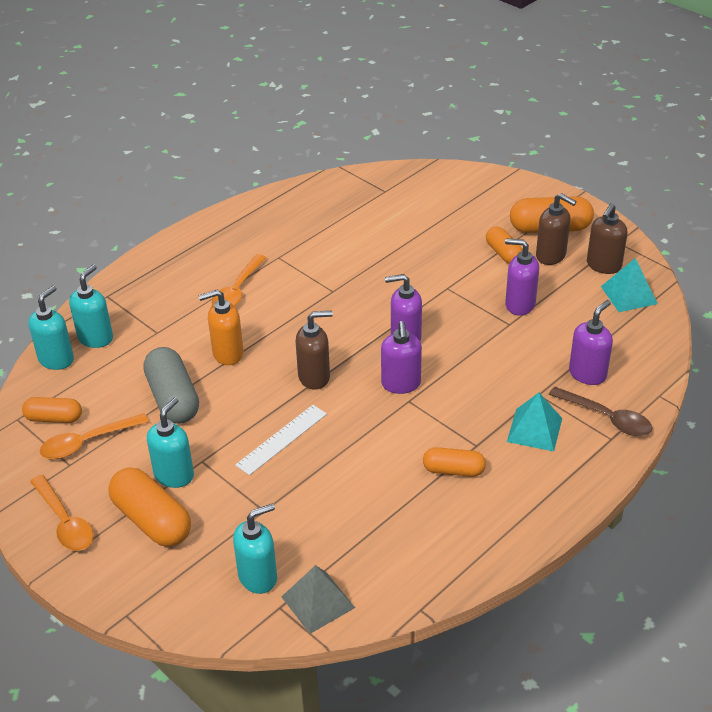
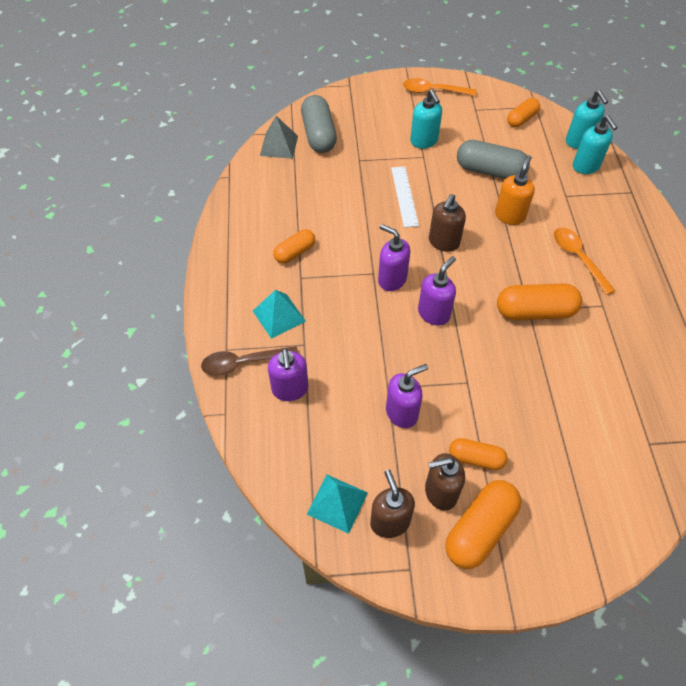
camera: 130 degrees right, 15 degrees up
orange spoon [40,413,149,459] -> none
orange capsule [108,467,191,547] -> orange capsule moved to [497,284,582,320]
turquoise soap dispenser [233,503,277,594] -> grey capsule [301,95,337,153]

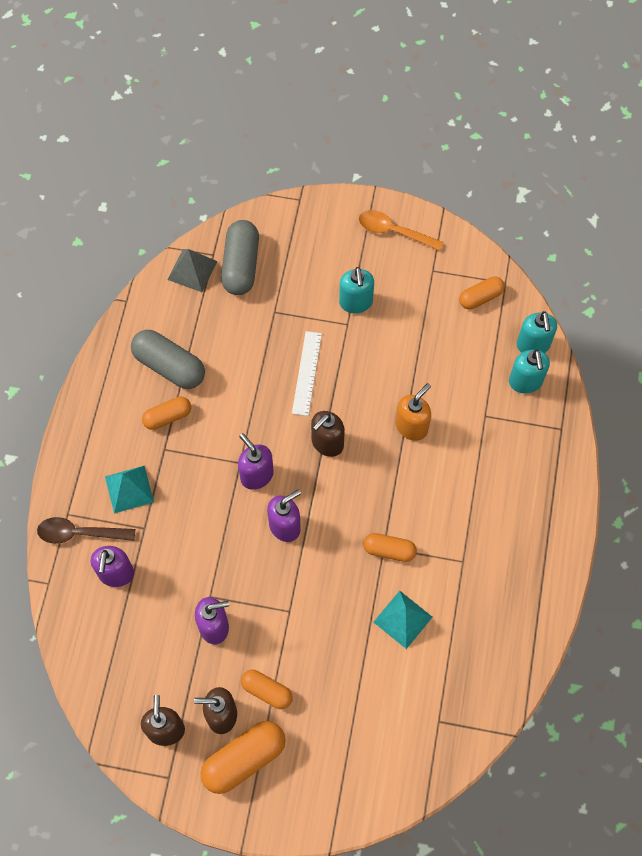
camera: 15 degrees right, 10 degrees up
turquoise pyramid [307,475,368,534] -> turquoise pyramid moved to [373,591,432,649]
grey capsule [457,140,530,179] -> grey capsule moved to [131,330,205,389]
orange capsule [497,284,582,320] -> orange capsule [364,533,417,562], size x0.61
orange spoon [554,228,615,295] -> none

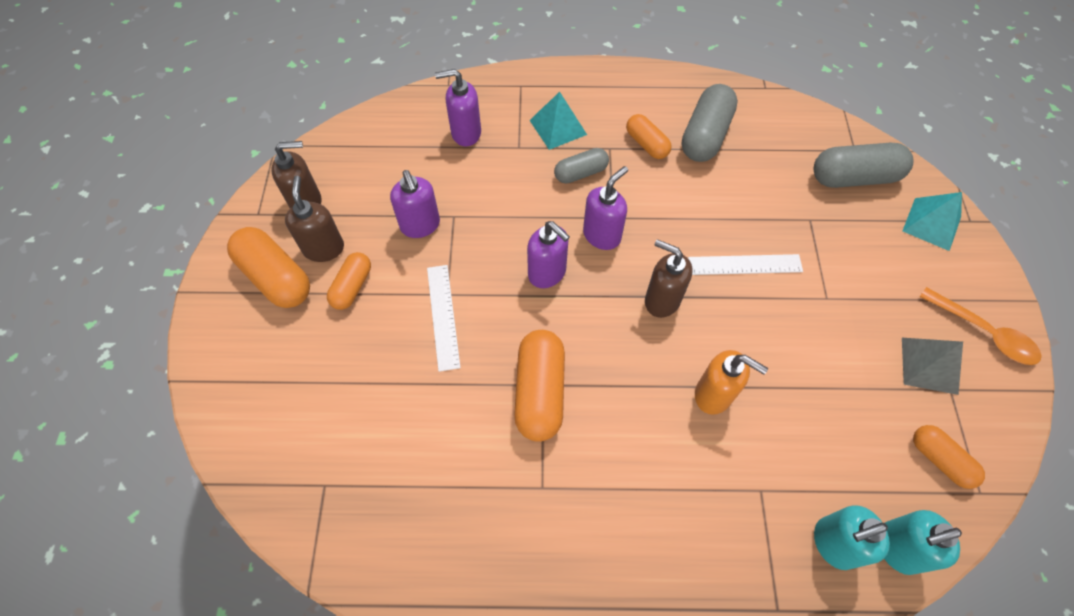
camera: 80 degrees right, 5 degrees down
brown spoon [37,517,135,544] -> none
grey pyramid [167,249,218,292] -> grey pyramid moved to [902,338,963,395]
turquoise soap dispenser [339,267,374,314] -> none
orange spoon [359,210,444,251] -> orange spoon turned 120 degrees clockwise [920,287,1042,365]
orange capsule [364,533,417,562] -> orange capsule [514,330,565,442], size x1.64
turquoise pyramid [373,591,432,649] -> turquoise pyramid moved to [903,192,962,251]
none -> white ruler [427,265,461,372]
none -> grey capsule [554,148,609,184]

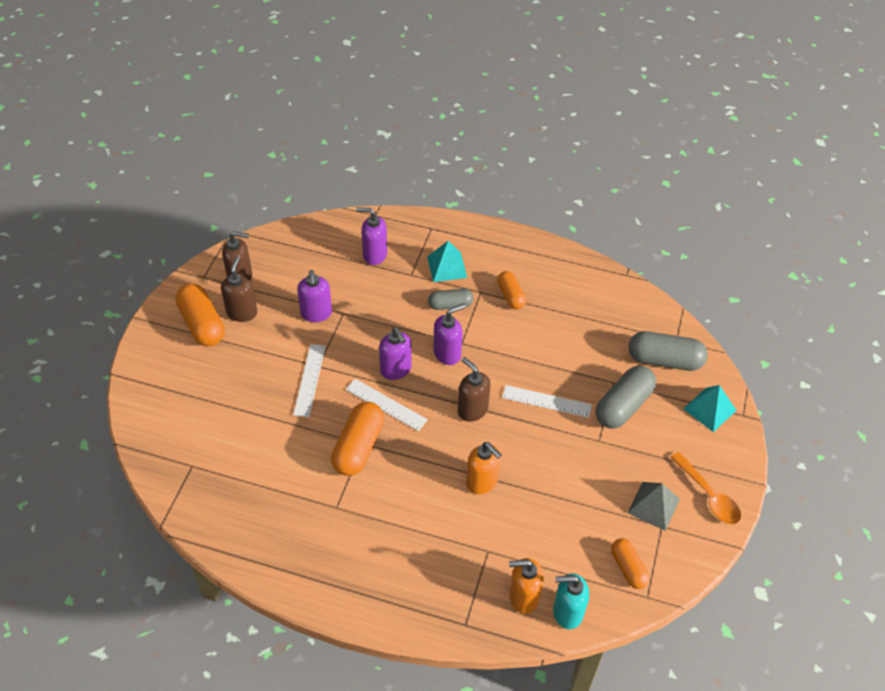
camera: 15 degrees right, 10 degrees down
orange capsule [327,252,371,310] -> none
grey capsule [682,84,738,162] -> grey capsule moved to [595,366,656,429]
turquoise soap dispenser [814,505,890,570] -> orange soap dispenser [509,558,544,614]
none -> white ruler [346,379,428,431]

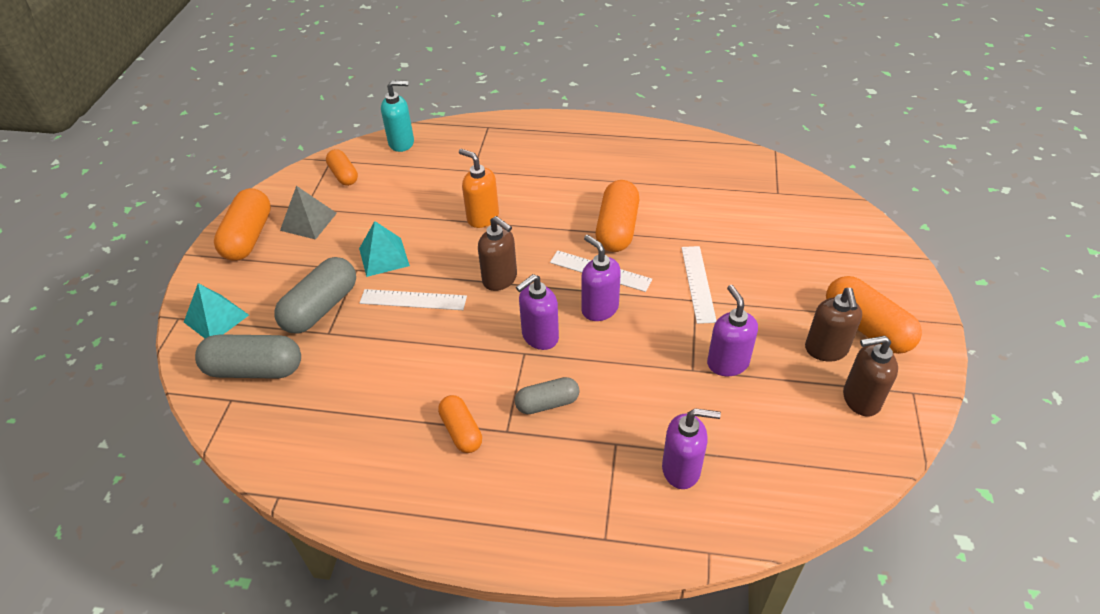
camera: 175 degrees right, 5 degrees down
turquoise pyramid [427,241,467,282] -> turquoise pyramid moved to [359,221,410,277]
orange soap dispenser [509,558,544,614] -> none
orange spoon [670,452,741,525] -> orange capsule [214,188,271,261]

